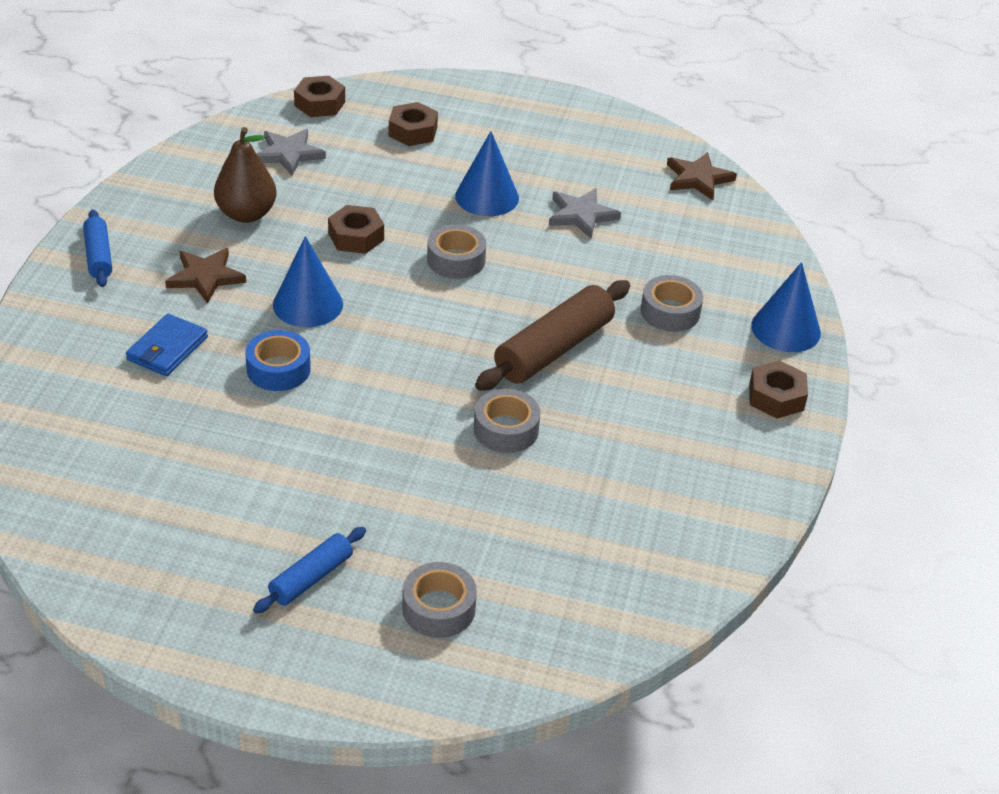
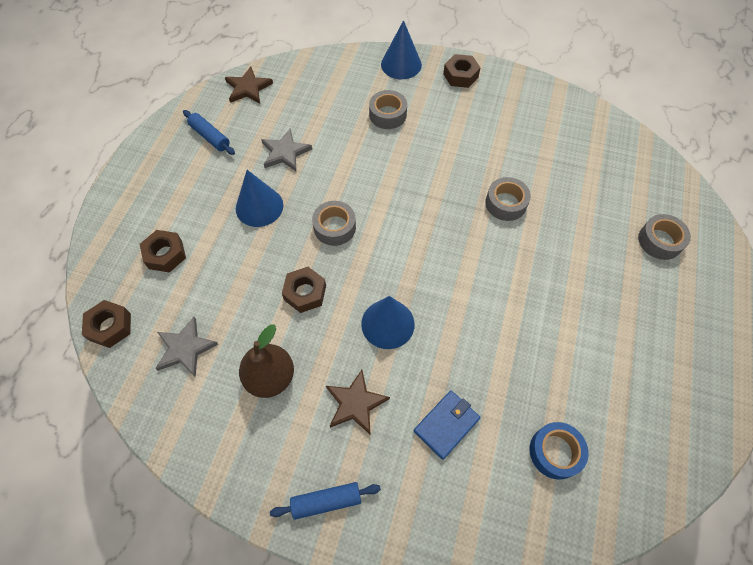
camera: 85 degrees left, 20 degrees up
blue wallet [126,314,208,376] -> blue wallet turned 75 degrees counterclockwise [414,391,480,460]
blue tape [245,330,311,391] -> blue tape moved to [530,422,589,480]
blue rolling pin [253,527,366,614] -> blue rolling pin moved to [183,110,235,155]
brown rolling pin [475,280,630,391] -> none

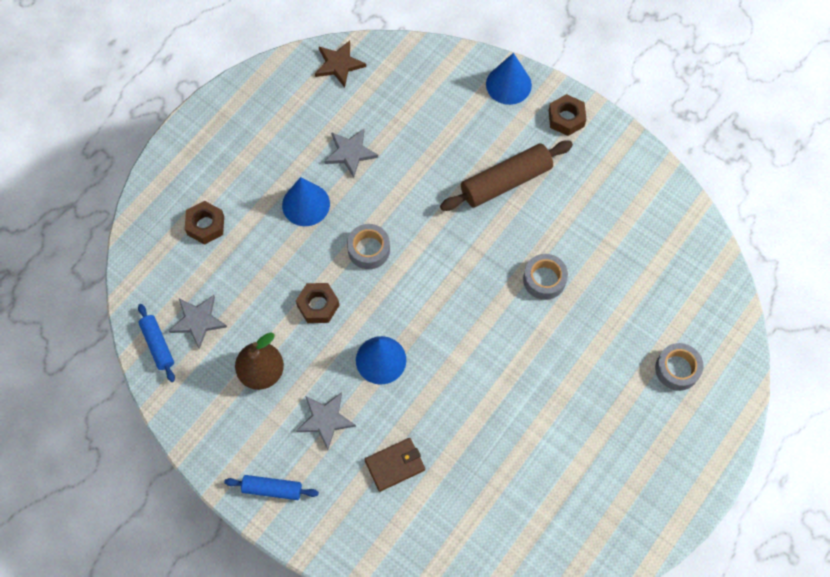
camera: 20 degrees right, 5 degrees up
brown nut [82,300,131,348] -> none
blue rolling pin [183,110,235,155] -> blue rolling pin moved to [138,304,175,382]
brown star [326,370,390,435] -> grey star [296,392,356,450]
grey tape [369,90,407,129] -> none
blue wallet [414,391,480,460] -> brown wallet [364,438,425,492]
blue tape [530,422,589,480] -> none
none -> brown rolling pin [440,141,573,211]

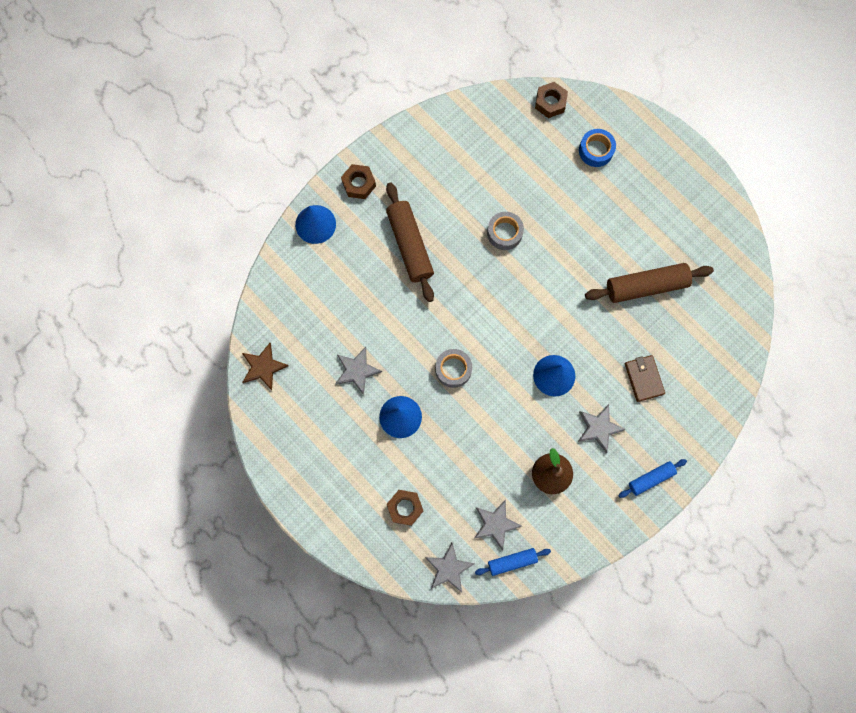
camera: 80 degrees left, 10 degrees up
blue rolling pin [224,475,319,500] -> blue rolling pin turned 45 degrees clockwise [618,459,687,498]
brown nut [296,283,339,323] -> brown nut moved to [535,82,568,118]
grey tape [655,343,703,391] -> blue tape [579,129,616,167]
none -> grey star [425,543,475,592]
none -> brown rolling pin [585,263,714,303]

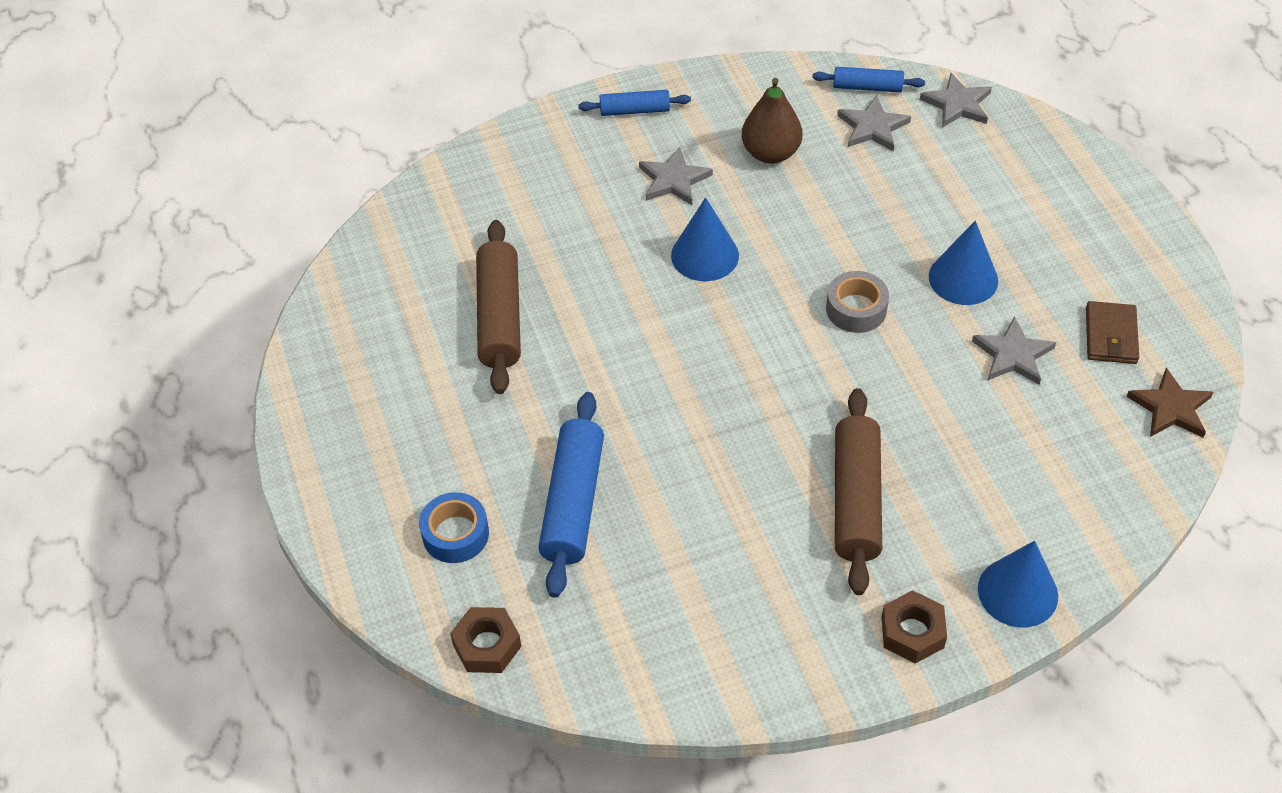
camera: 155 degrees left, 25 degrees down
brown nut [387,490,423,526] -> none
grey tape [487,212,524,250] -> none
brown rolling pin [585,263,714,303] -> brown rolling pin turned 75 degrees clockwise [476,220,521,394]
brown wallet [625,355,665,402] -> brown wallet moved to [1086,301,1139,364]
none -> blue rolling pin [538,392,604,598]

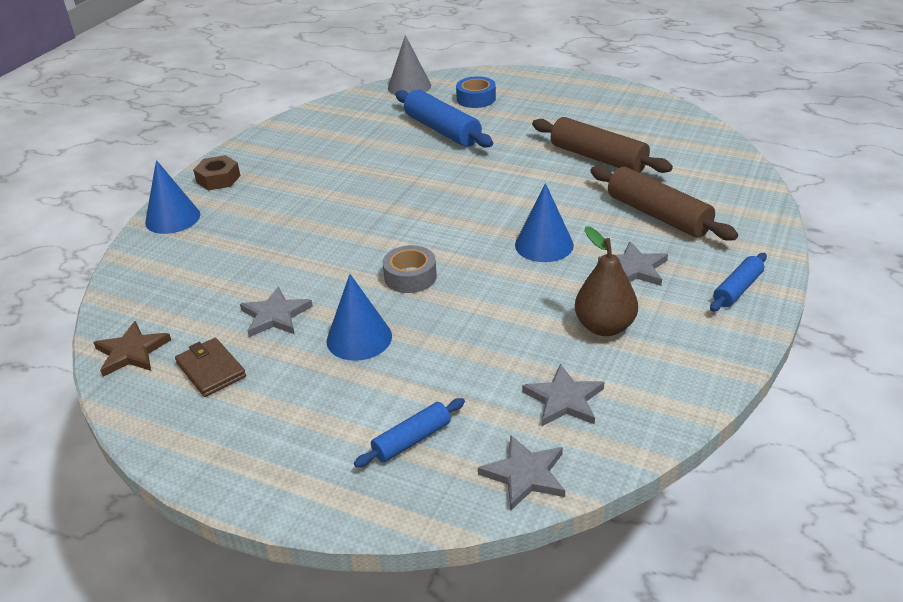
camera: 135 degrees right, 15 degrees down
brown nut [450,607,521,673] -> grey cone [388,35,431,95]
blue rolling pin [812,67,925,92] -> blue rolling pin moved to [354,398,465,467]
brown rolling pin [835,388,882,595] -> brown rolling pin moved to [590,166,738,241]

